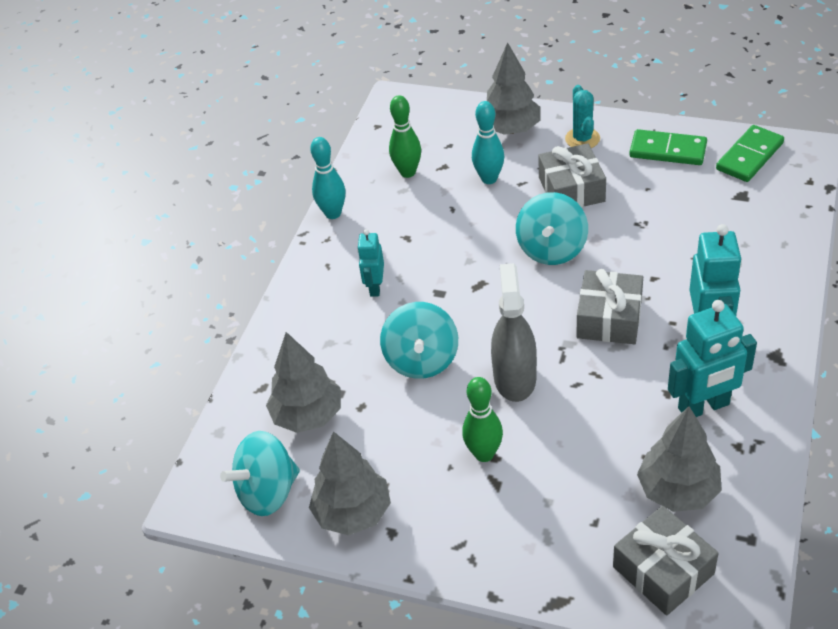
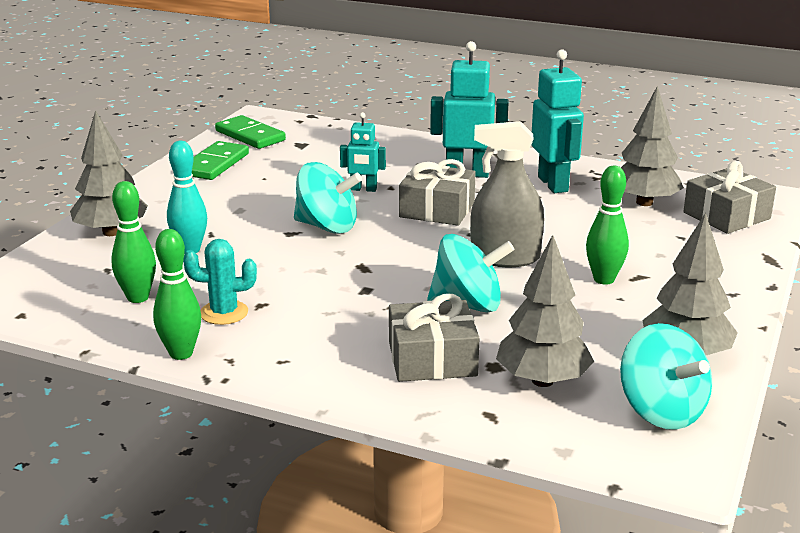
camera: 90 degrees left, 20 degrees down
turquoise bowling pin [310,137,345,219] -> green bowling pin [153,229,201,360]
turquoise robot [357,229,384,297] -> turquoise robot moved to [340,112,386,192]
grey gift [538,143,606,208] -> grey gift moved to [389,294,479,382]
turquoise cactus [565,85,600,148] -> turquoise cactus moved to [183,239,257,325]

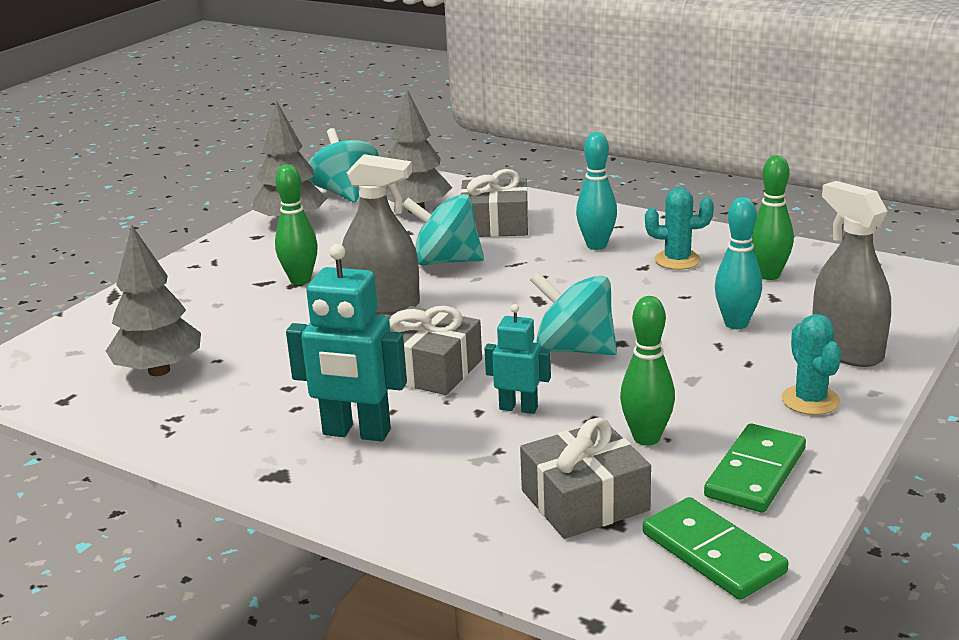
camera: 170 degrees left, 0 degrees up
grey tree [70,110,148,236] -> grey spray bottle [812,181,891,367]
green bowling pin [153,229,201,360] -> green bowling pin moved to [620,296,675,445]
turquoise robot [531,50,584,193] -> none
grey gift [683,161,776,234] -> grey gift moved to [520,417,651,539]
none -> turquoise bowling pin [576,132,617,250]
none -> turquoise cactus [782,314,841,415]

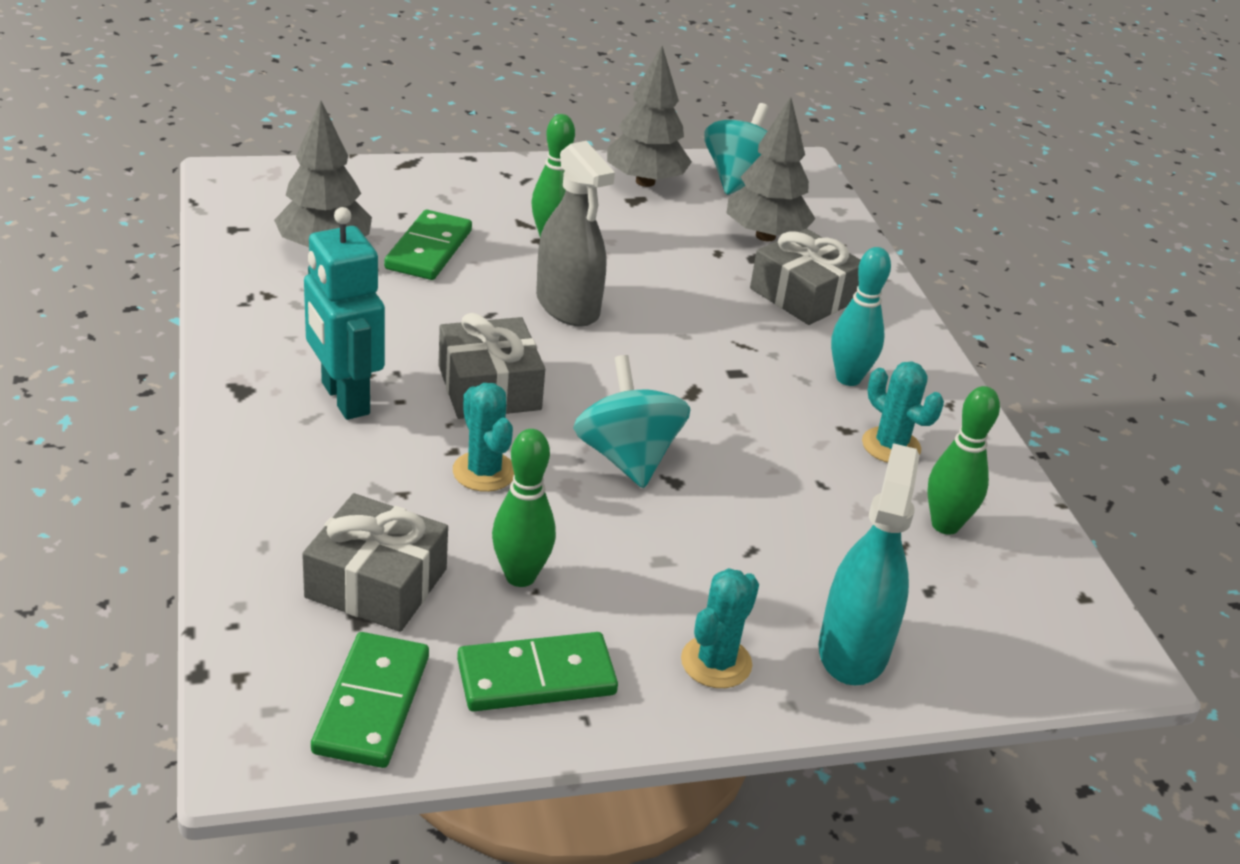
camera: 40 degrees right, 10 degrees up
turquoise spinning top [402,194,484,266] -> none
turquoise robot [484,304,551,414] -> turquoise cactus [453,383,514,492]
turquoise bowling pin [715,197,762,329] -> none
grey spray bottle [812,181,891,367] -> turquoise spray bottle [819,443,920,685]
none -> green domino [384,210,472,280]

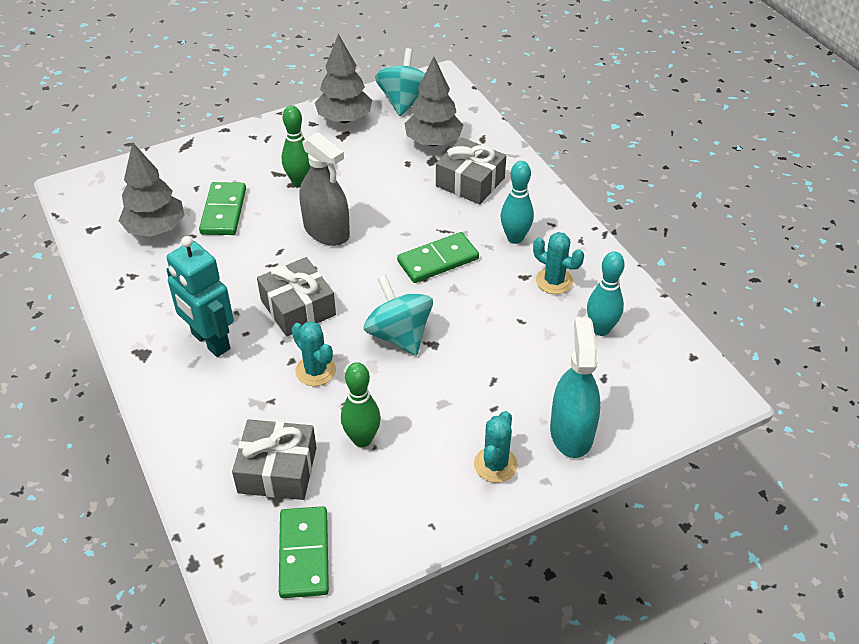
camera: 10 degrees left, 10 degrees up
green domino [457,632,618,711] -> green domino moved to [397,232,479,283]
green bowling pin [927,386,1000,535] -> turquoise bowling pin [587,251,625,336]

